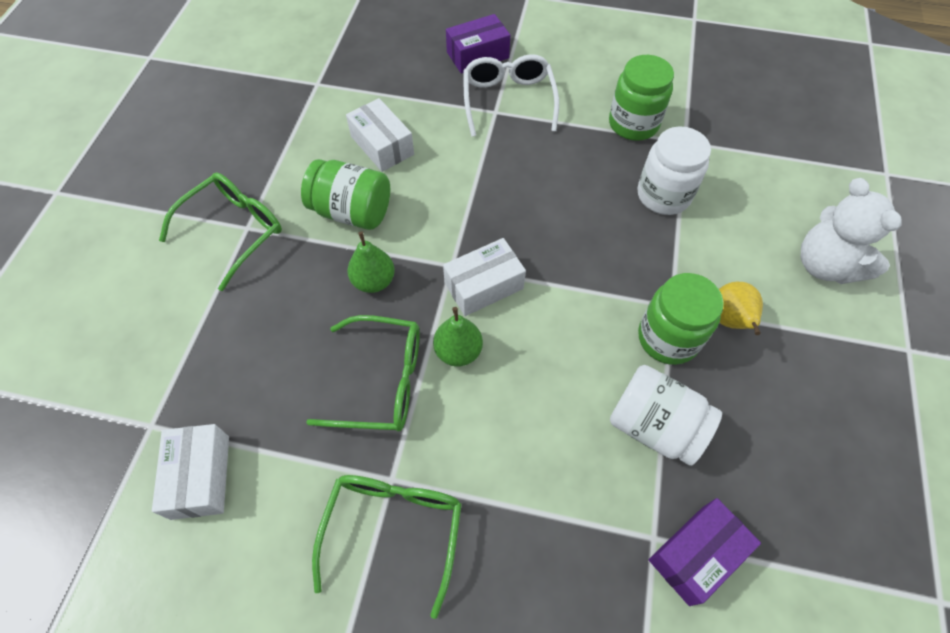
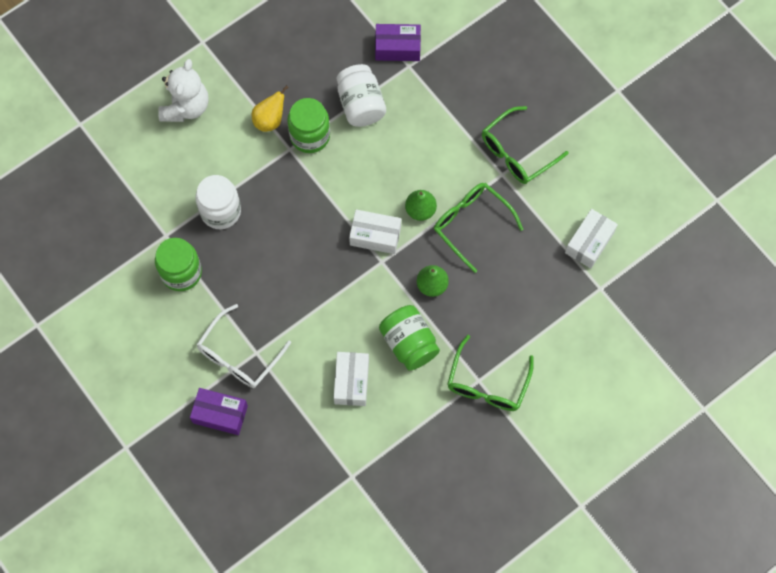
camera: 140 degrees left, 10 degrees up
green glasses [159,173,282,291] -> green glasses turned 60 degrees counterclockwise [447,335,534,411]

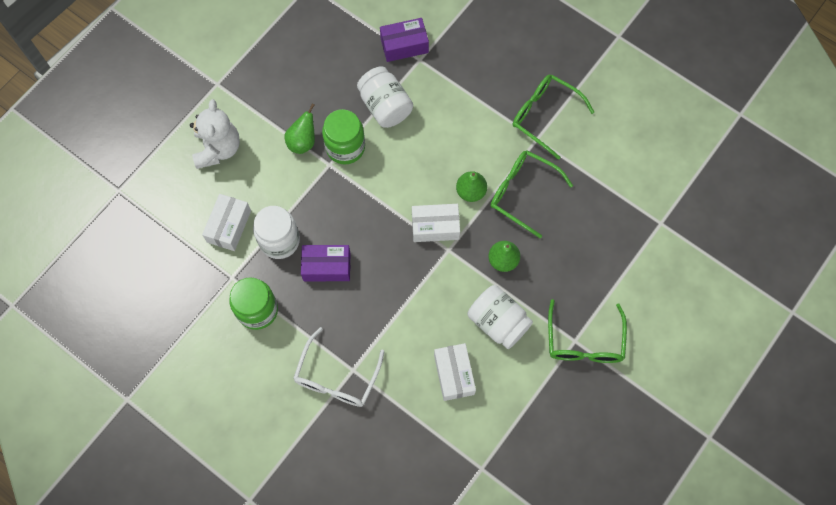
camera: 15 degrees left, 0 degrees up
purple box [190,388,248,435] -> purple box moved to [301,245,350,281]
yellow pear [252,85,289,132] -> green pear [285,103,315,154]
green jar [379,305,440,371] -> white jar [468,285,533,349]
green glasses [482,106,569,184] -> green glasses turned 90 degrees clockwise [513,74,594,160]
white box [565,209,618,269] -> white box moved to [202,194,251,251]

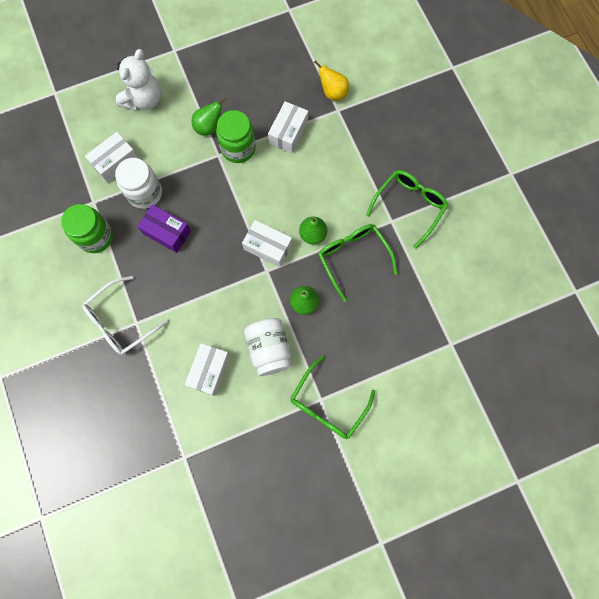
camera: 30 degrees right, 5 degrees up
white jar [357,66,413,128] -> white box [268,101,308,153]
purple box [380,18,429,62] -> yellow pear [314,60,349,101]
green glasses [513,74,594,160] -> green glasses turned 60 degrees clockwise [366,170,448,249]

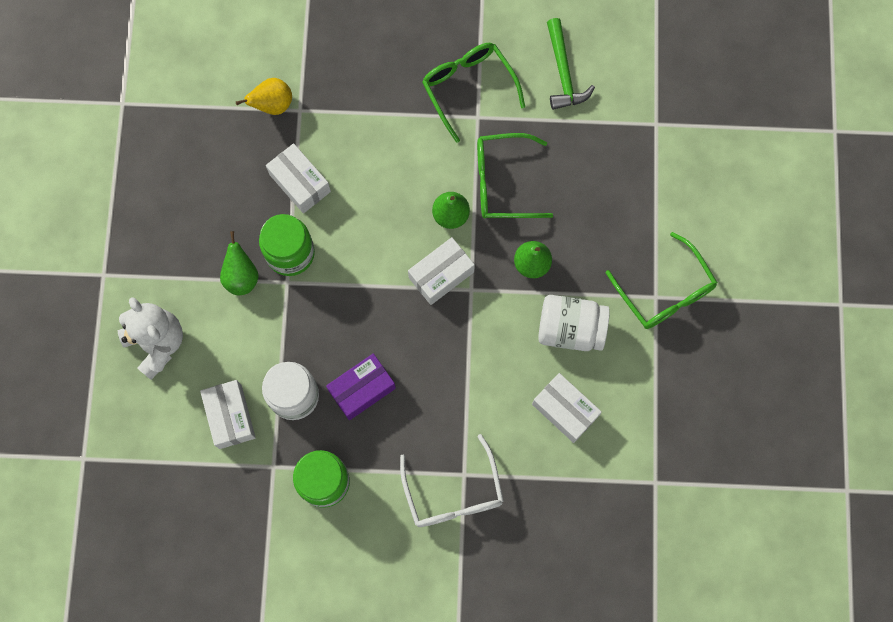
camera: 65 degrees left, 0 degrees up
none -> green hammer [547,18,595,110]

